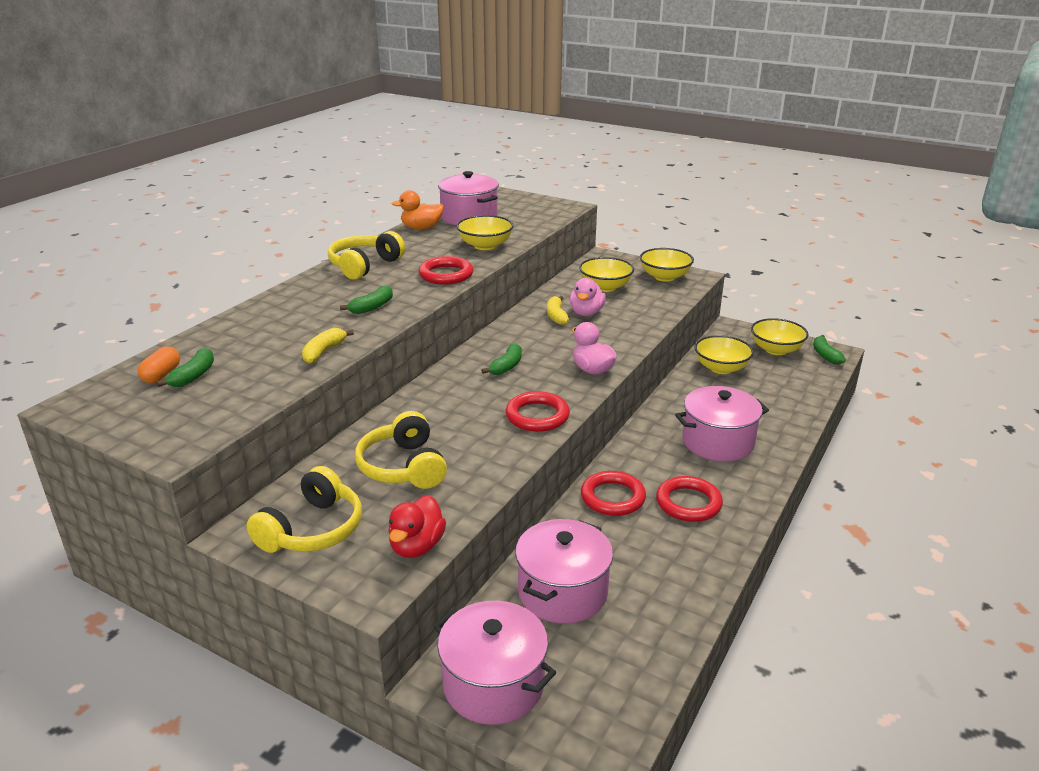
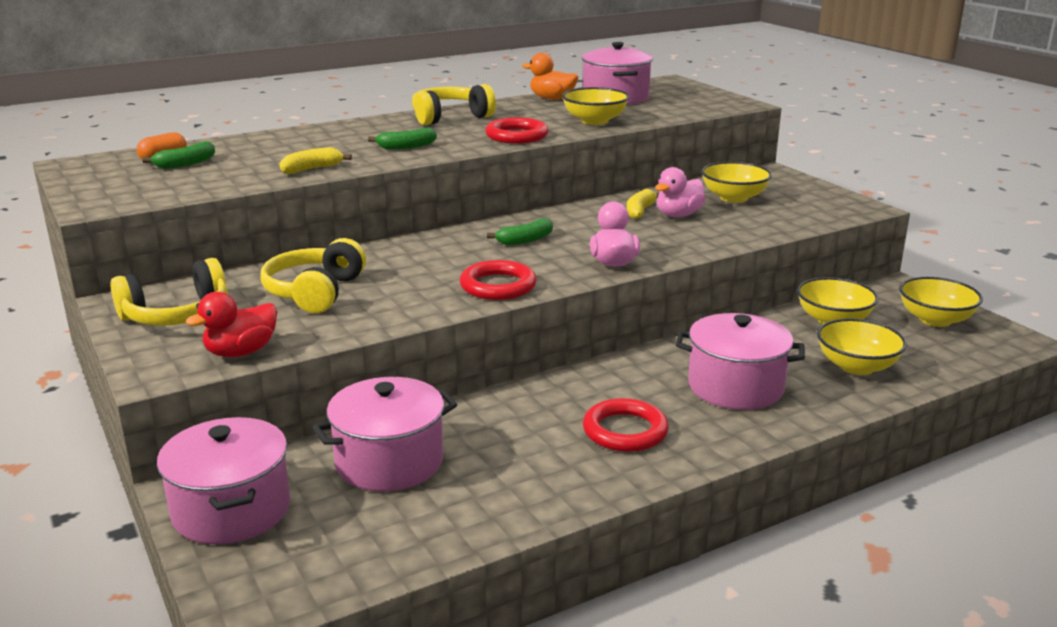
camera: 30 degrees right, 5 degrees down
red ring [581,471,646,516] -> none
yellow bowl [640,248,694,282] -> yellow bowl moved to [817,318,907,375]
green banana [813,335,846,364] -> none

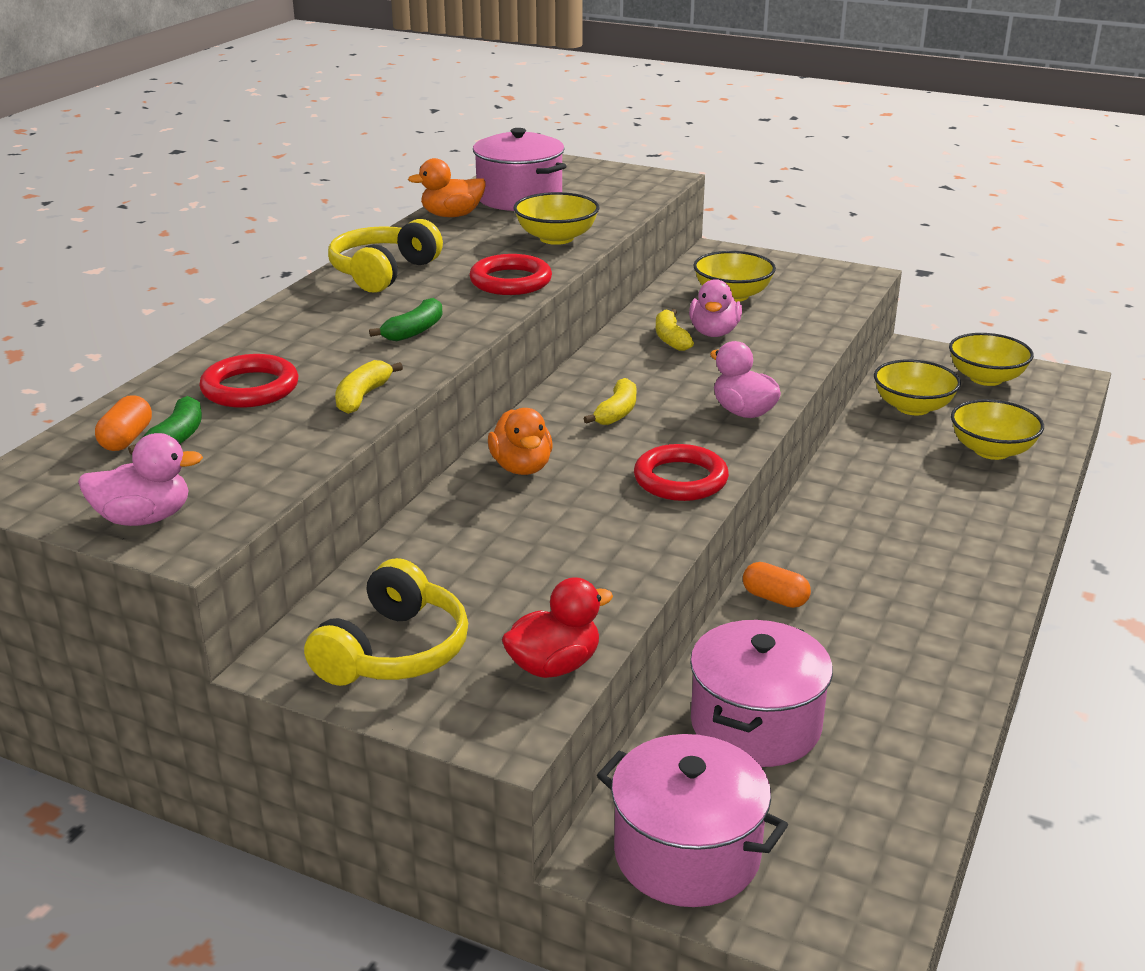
camera: 35 degrees left, 5 degrees up
red duck [186,292,277,357] -> red duck turned 135 degrees counterclockwise [502,577,613,678]
yellow headphones [260,238,366,313] -> none
green banana [487,218,553,245] -> yellow banana [583,378,636,425]
red ring [583,398,669,452] -> red ring moved to [199,354,298,408]
pink pot [676,313,805,410] -> none
none -> pink duck [78,433,203,526]
none -> orange duck [488,408,553,475]
none -> orange capsule [743,562,811,608]

